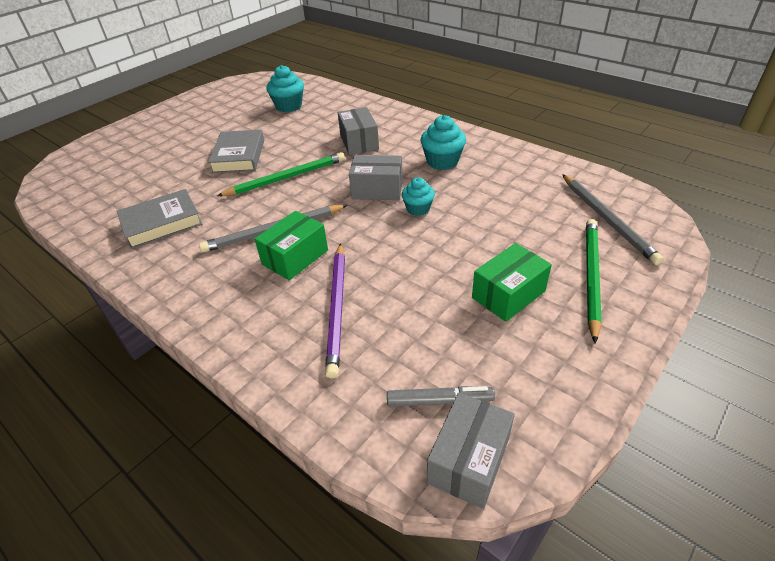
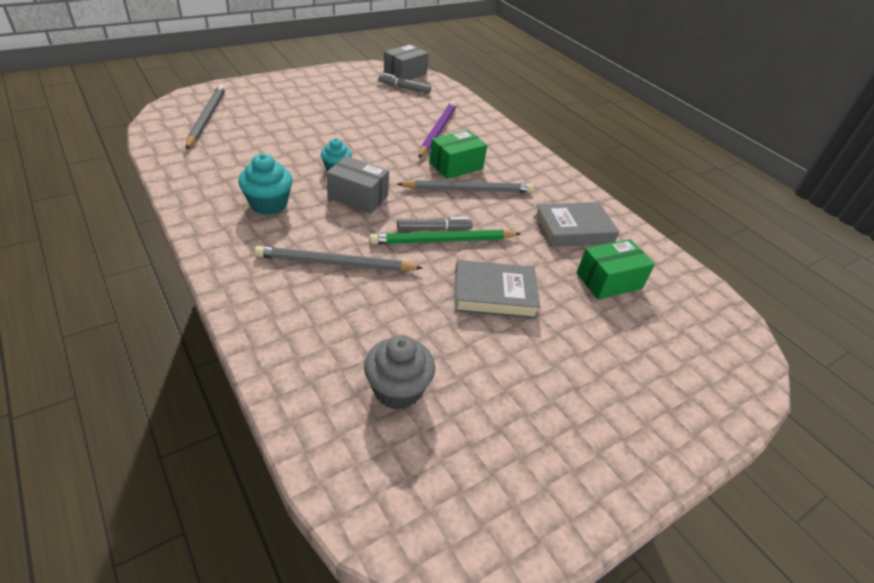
camera: 170 degrees left, 0 degrees up
grey book [208,130,264,173] -> grey book turned 75 degrees clockwise [455,260,540,319]
turquoise cupcake [266,65,304,112] -> grey cupcake [364,335,435,410]
grey box [338,107,379,155] -> grey pencil [254,246,423,271]
green box [472,243,552,322] -> green box moved to [577,239,655,300]
green pencil [586,219,602,344] -> none
none -> grey marker [397,217,473,231]

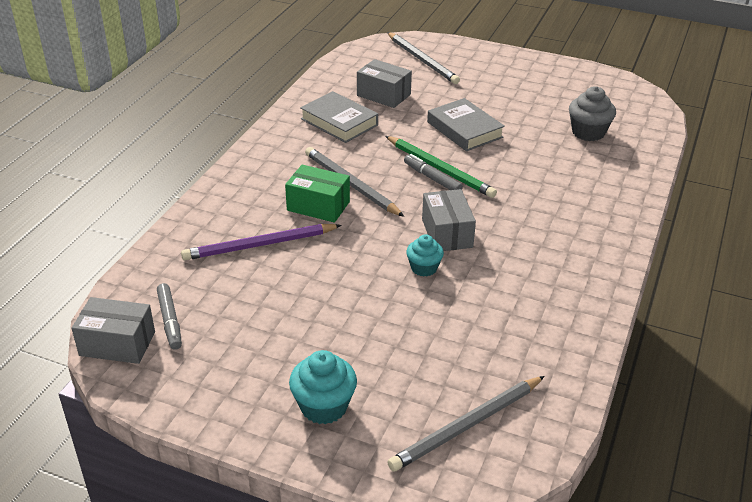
camera: 120 degrees left, 5 degrees down
turquoise cupcake [238,154,293,215] -> turquoise cupcake moved to [289,350,357,424]
grey pencil [254,246,423,271] -> grey pencil moved to [387,32,460,84]
green box [577,239,655,300] -> grey box [357,59,412,108]

